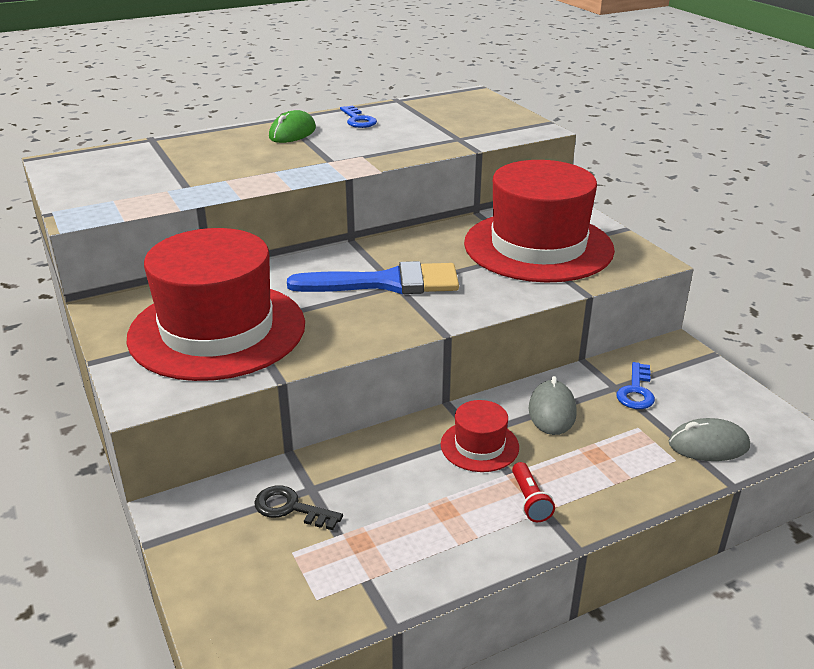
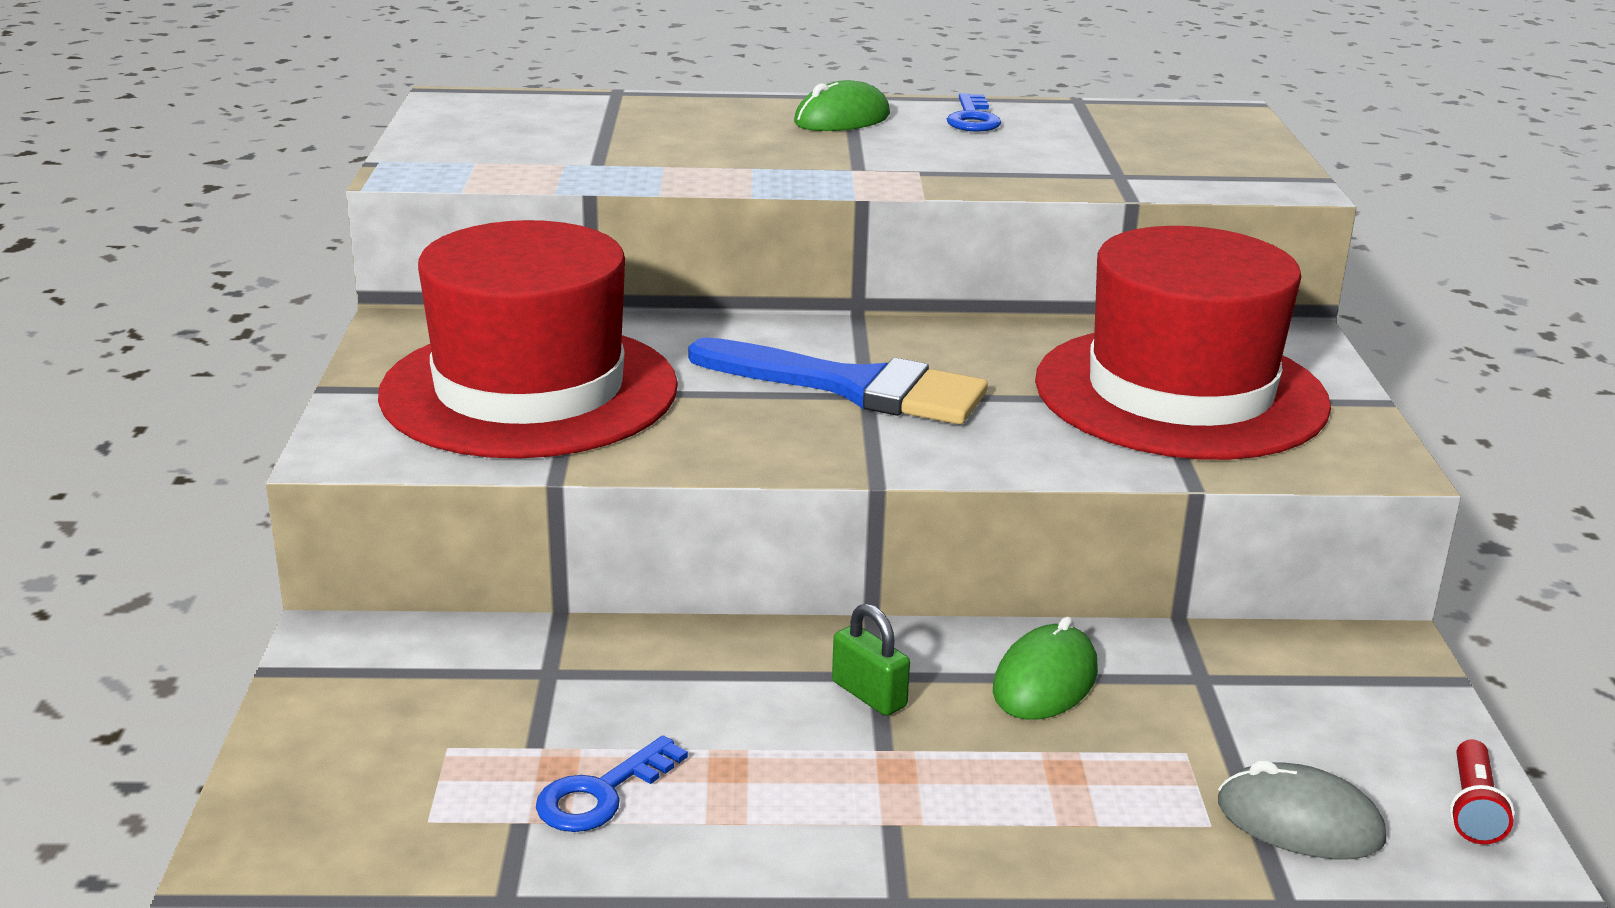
camera: 25 degrees right, 5 degrees down
black key [254,486,343,530] -> none
red hat [441,400,519,472] -> green padlock [832,604,910,716]
red flashlight [512,462,555,522] -> red flashlight moved to [1450,739,1514,844]
grey mouse [529,376,577,435] -> green mouse [993,617,1098,720]
blue key [617,362,655,409] -> blue key moved to [536,736,688,832]

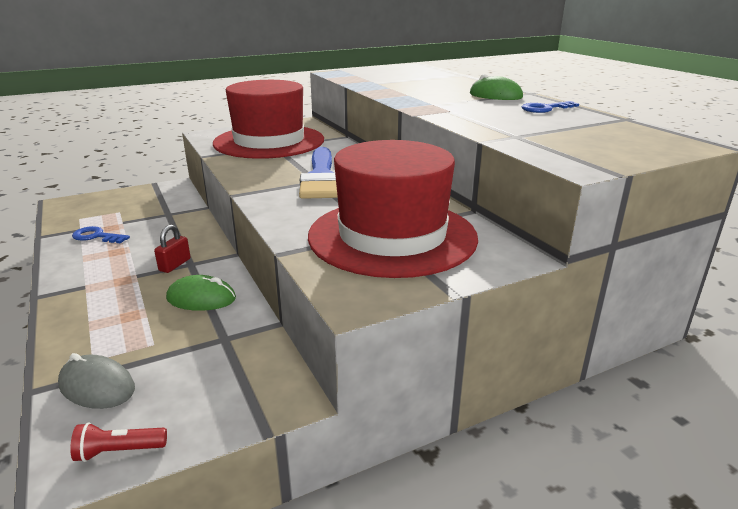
camera: 65 degrees right, 0 degrees up
green padlock [832,604,910,716] -> red padlock [154,224,191,273]
grey mouse [1218,760,1386,859] -> grey mouse turned 60 degrees counterclockwise [58,353,135,409]

